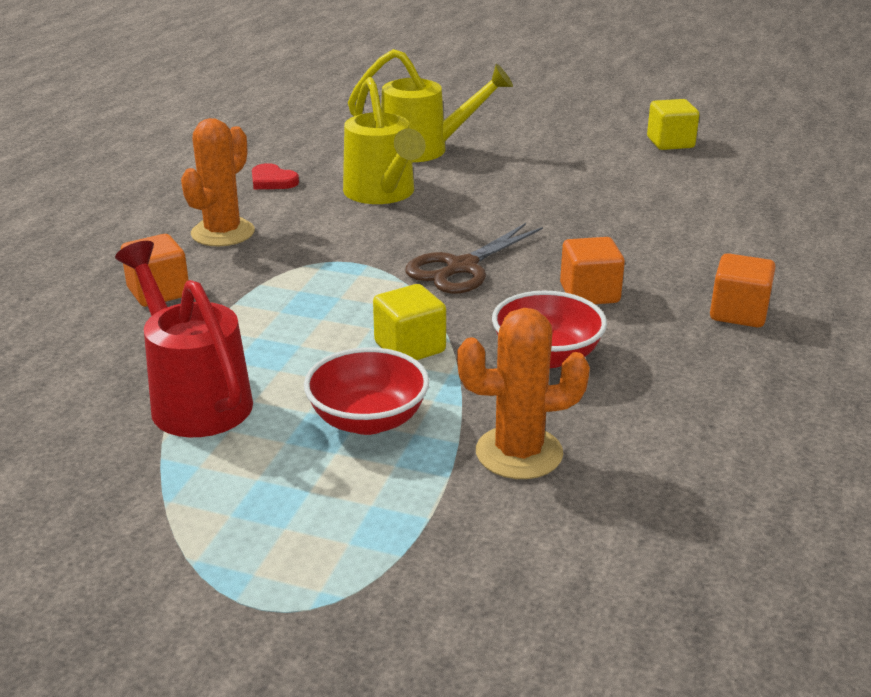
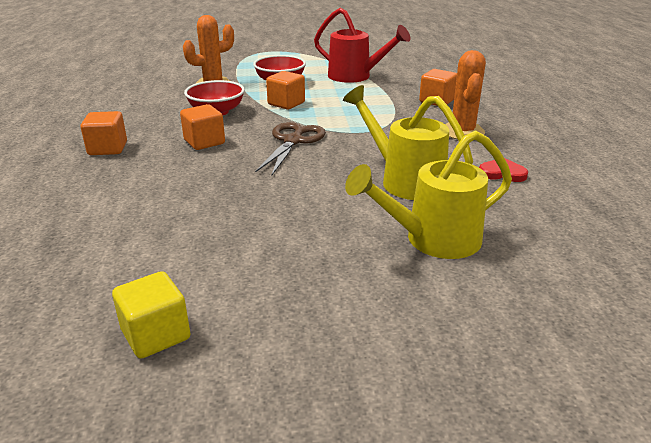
camera: 155 degrees right, 0 degrees up
yellow cube [373,284,446,360] -> orange cube [266,71,305,109]

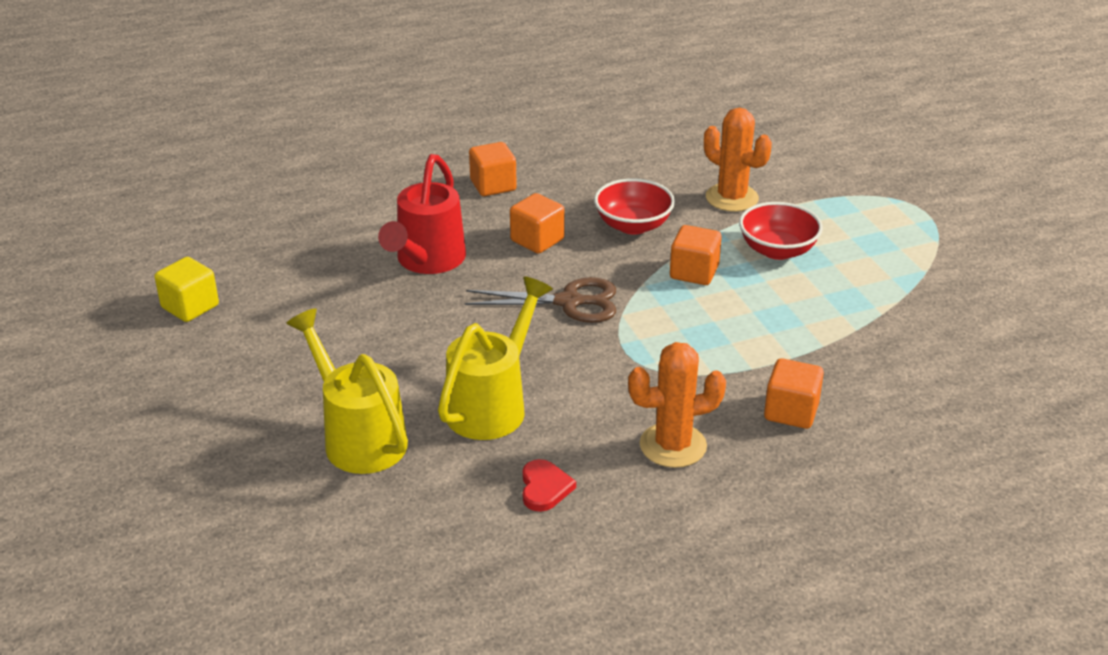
camera: 75 degrees right, 5 degrees up
red watering can [314,8,410,83] -> red watering can moved to [378,154,466,274]

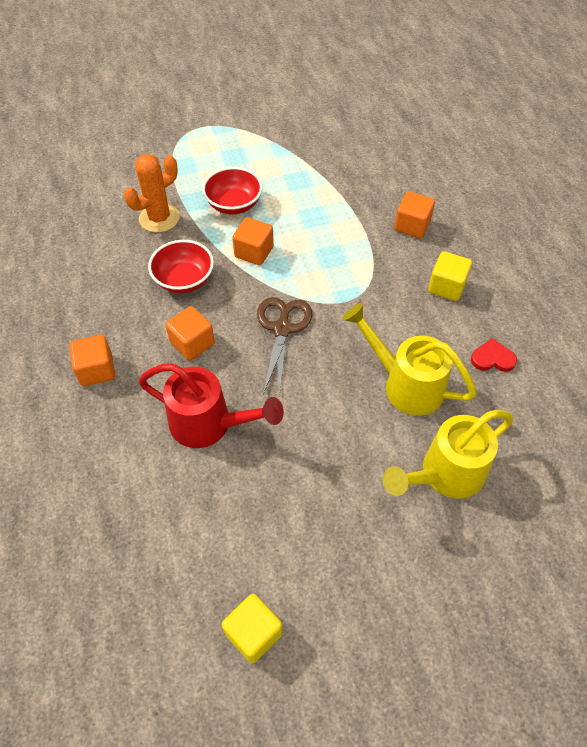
camera: 85 degrees left, 20 degrees up
orange cactus [628,342,726,468] -> yellow cube [428,251,472,301]

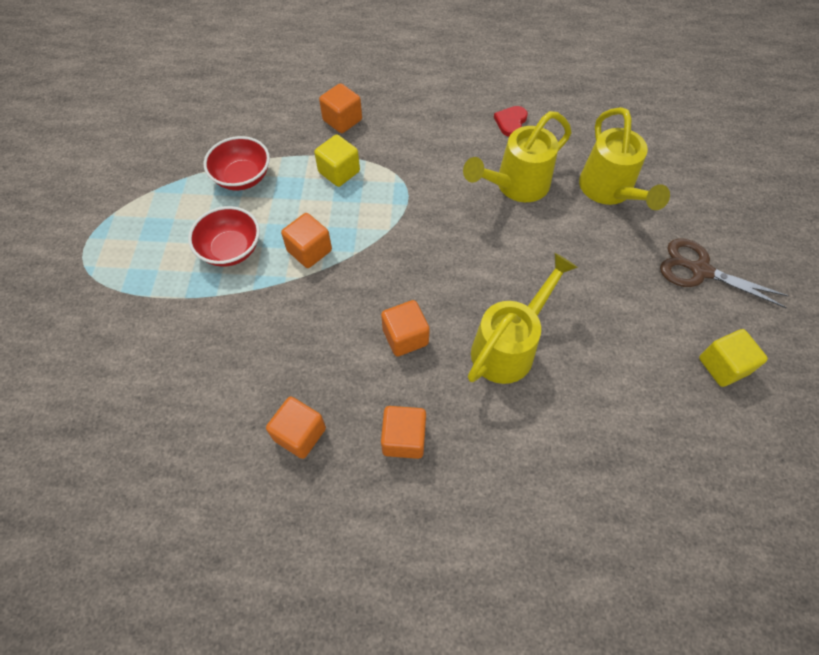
camera: 70 degrees left, 5 degrees up
orange cactus [124,154,180,233] -> none
red watering can [139,363,284,448] -> yellow watering can [468,253,578,384]
red bowl [148,240,214,293] -> red bowl moved to [204,136,270,190]
brown scissors [257,297,312,397] -> brown scissors moved to [660,238,789,308]
yellow cube [428,251,472,301] -> yellow cube moved to [314,135,360,187]
none -> orange cube [266,397,326,459]

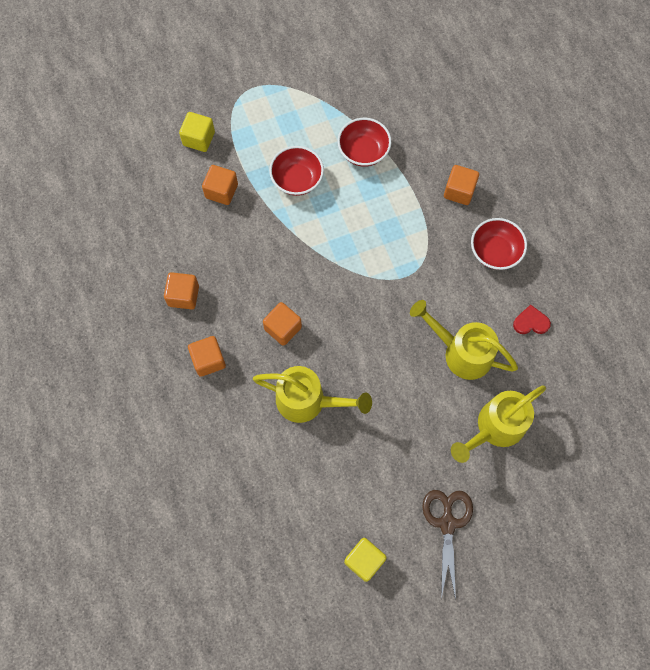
camera: 65 degrees right, 10 degrees up
orange cube [281,213,332,268] -> orange cube moved to [202,165,238,205]
yellow cube [314,135,360,187] -> yellow cube moved to [179,112,215,152]
none -> red bowl [471,218,527,270]

